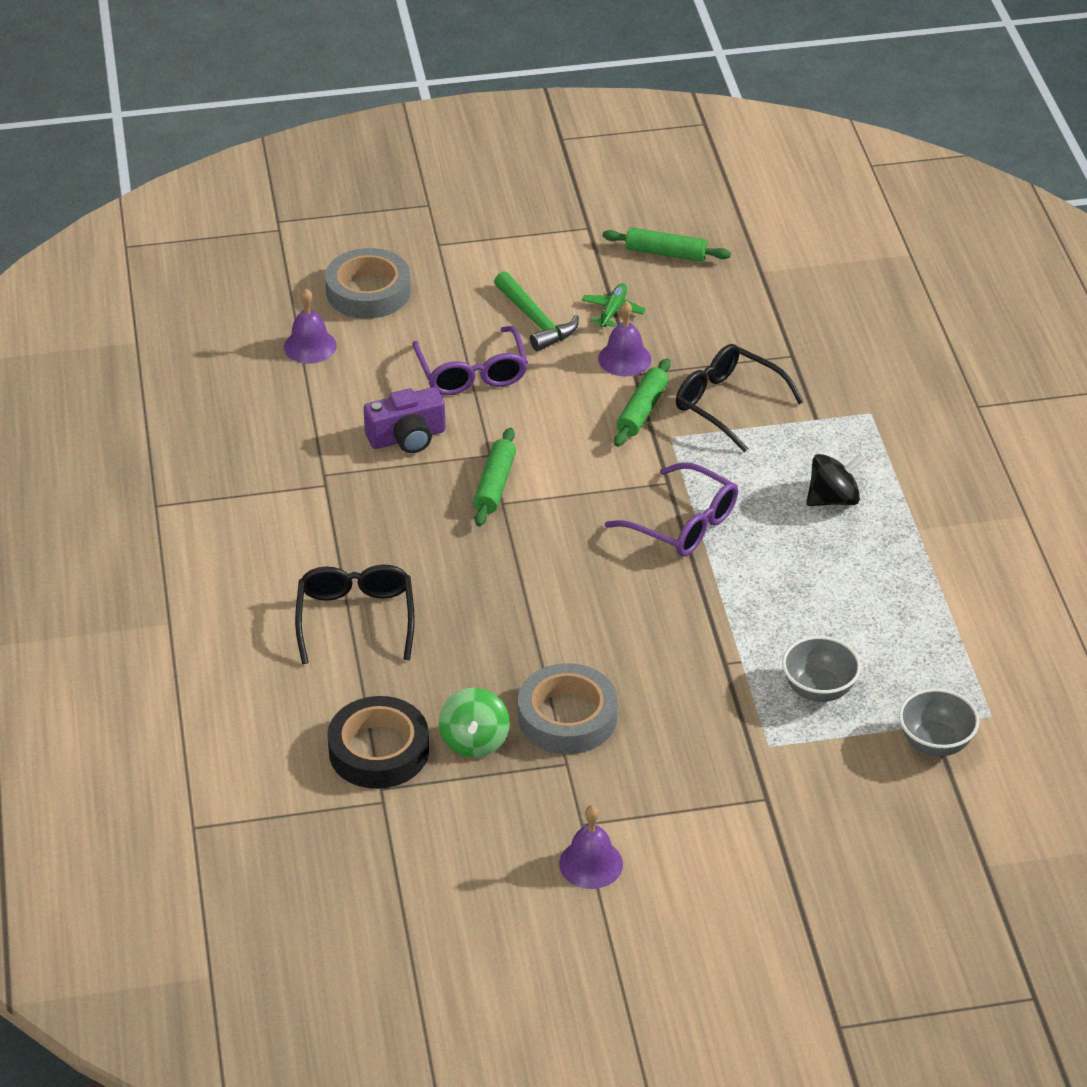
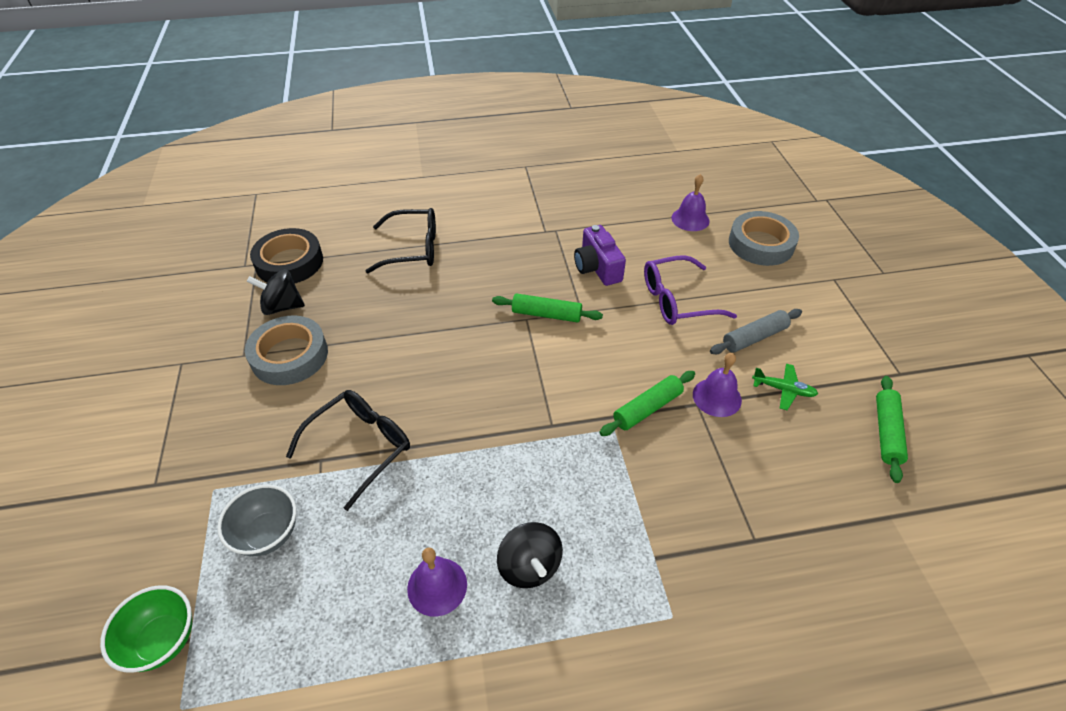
camera: 90 degrees right, 5 degrees up
green spinning top [439,688,510,758] -> black spinning top [247,270,305,315]
green hammer [494,271,579,351] -> grey rolling pin [710,309,802,354]
purple bell [559,805,623,889] -> purple bell moved to [407,547,467,617]
purple glasses [605,462,738,557] -> none
green rolling pin [614,358,671,447] -> green rolling pin turned 60 degrees counterclockwise [599,371,695,436]
black glasses [676,344,804,452] -> black glasses moved to [286,390,410,511]
grey bowl [899,688,980,756] -> green bowl [100,585,192,673]

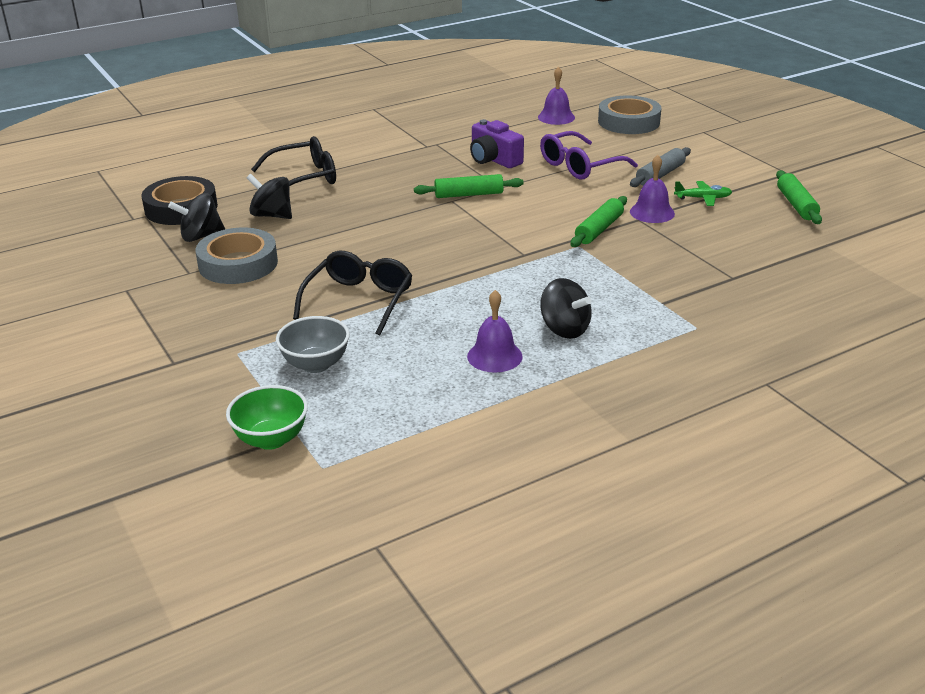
camera: 20 degrees left, 15 degrees down
none -> black spinning top [247,174,292,219]

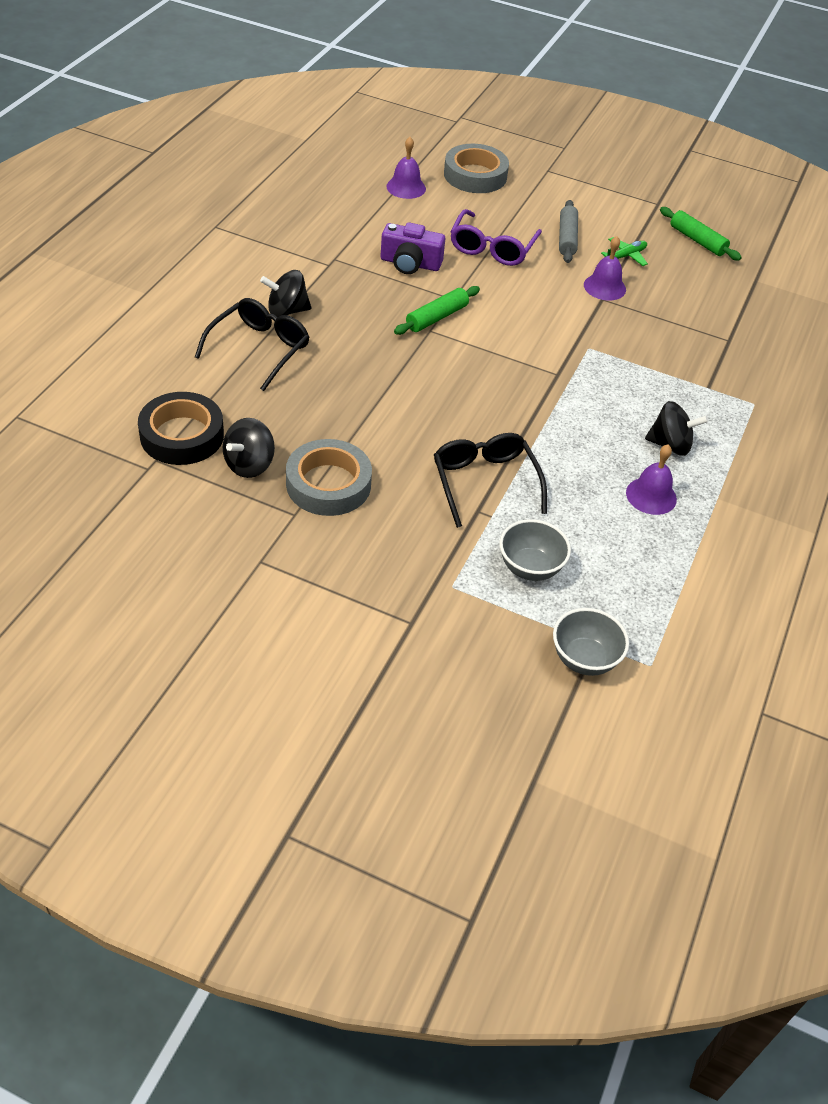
camera: 40 degrees left, 15 degrees up
green bowl [226,385,308,450] -> grey bowl [553,608,629,676]
black spinning top [247,174,292,219] -> black spinning top moved to [260,270,311,317]
green rolling pin [570,196,627,247] -> none

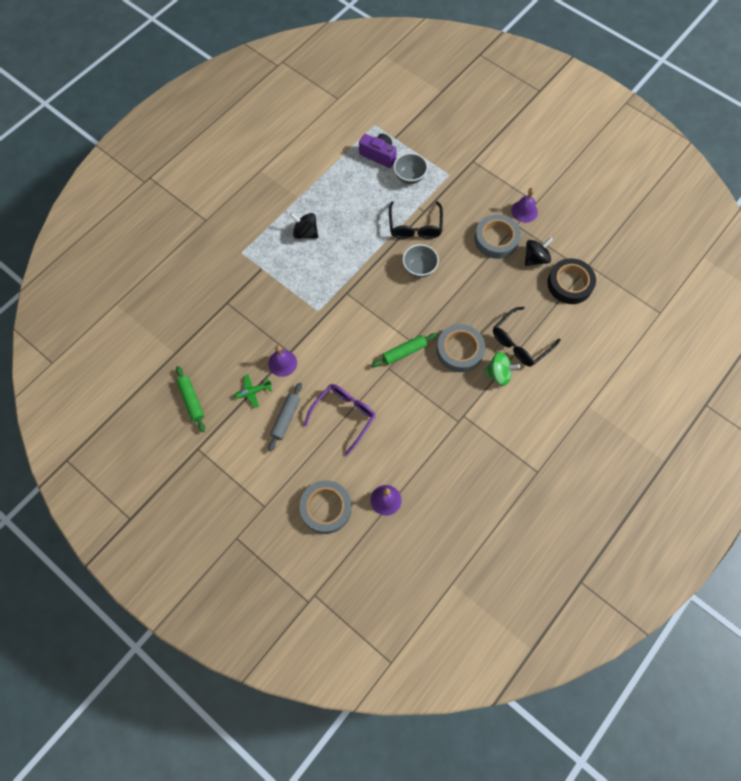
camera: 160 degrees left, 20 degrees up
black spinning top [260,270,311,317] -> green spinning top [484,352,520,386]
purple camera [381,222,445,274] -> purple camera moved to [359,134,397,168]
grey bowl [553,608,629,676] -> grey bowl moved to [402,244,439,278]
purple bell [626,445,677,515] -> purple bell moved to [511,188,538,223]
none -> grey tape [437,324,485,372]

